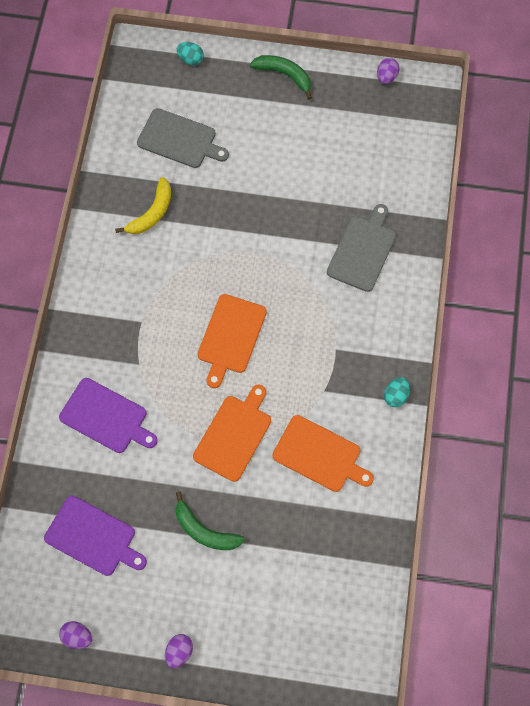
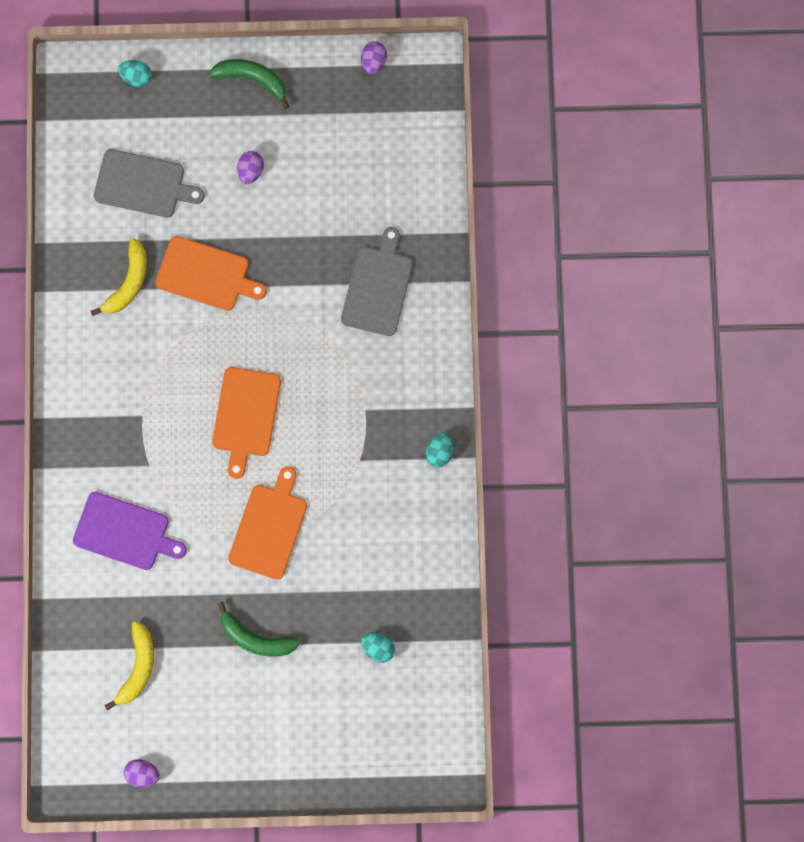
camera: 10 degrees left, 10 degrees up
purple cutting board [44,495,147,576] -> yellow banana [105,621,154,710]
purple egg [165,634,193,668] -> purple egg moved to [237,151,264,184]
orange cutting board [272,415,374,492] -> orange cutting board moved to [155,236,267,311]
none -> turquoise egg [361,633,395,662]

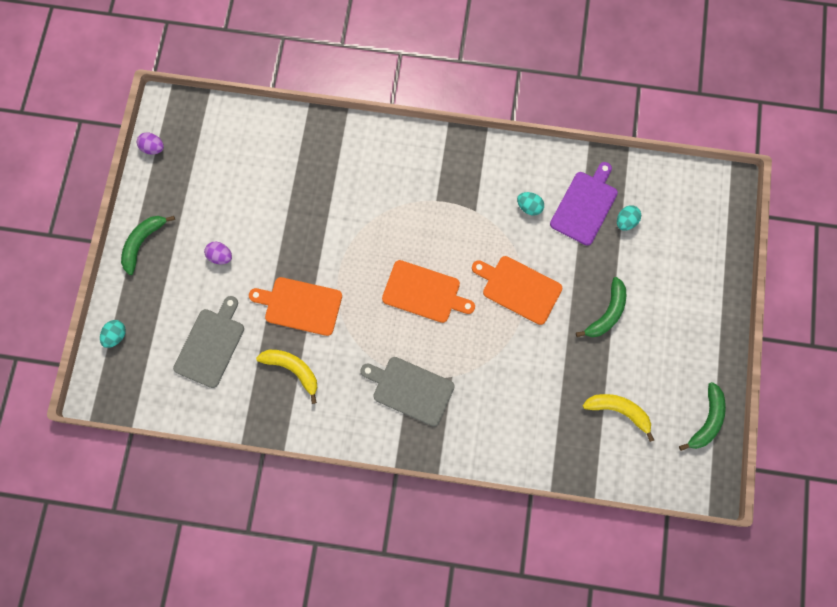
camera: 80 degrees left, 5 degrees down
purple cutting board [73,492,187,570] -> purple cutting board moved to [550,162,618,245]
purple egg [123,759,160,787] -> green banana [679,382,726,451]
orange cutting board [155,236,267,311] -> orange cutting board turned 105 degrees counterclockwise [249,277,342,336]
grey cutting board [341,227,413,336] -> grey cutting board moved to [360,357,455,426]
turquoise egg [426,433,453,468] -> turquoise egg moved to [517,192,544,216]

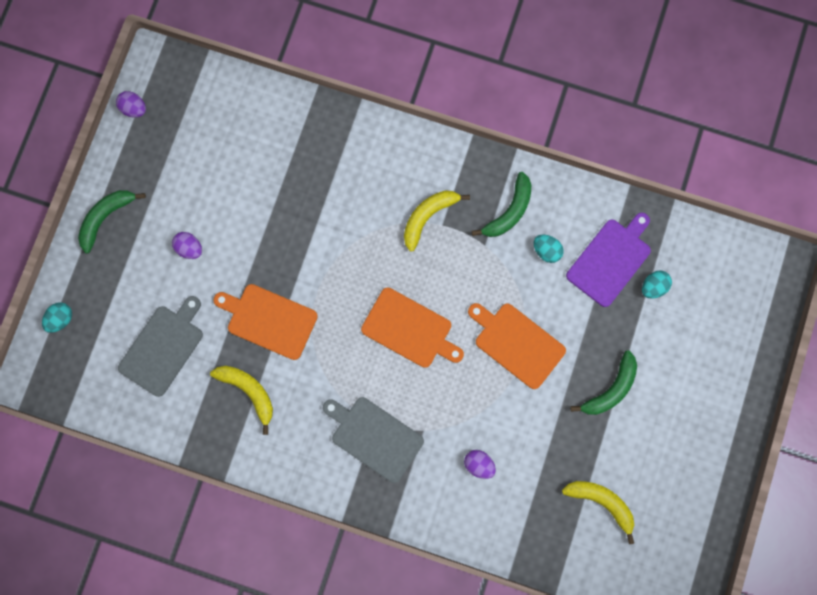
camera: 10 degrees right, 5 degrees up
green banana [679,382,726,451] -> green banana moved to [472,172,531,237]
none -> yellow banana [404,190,470,252]
none -> purple egg [464,450,496,479]

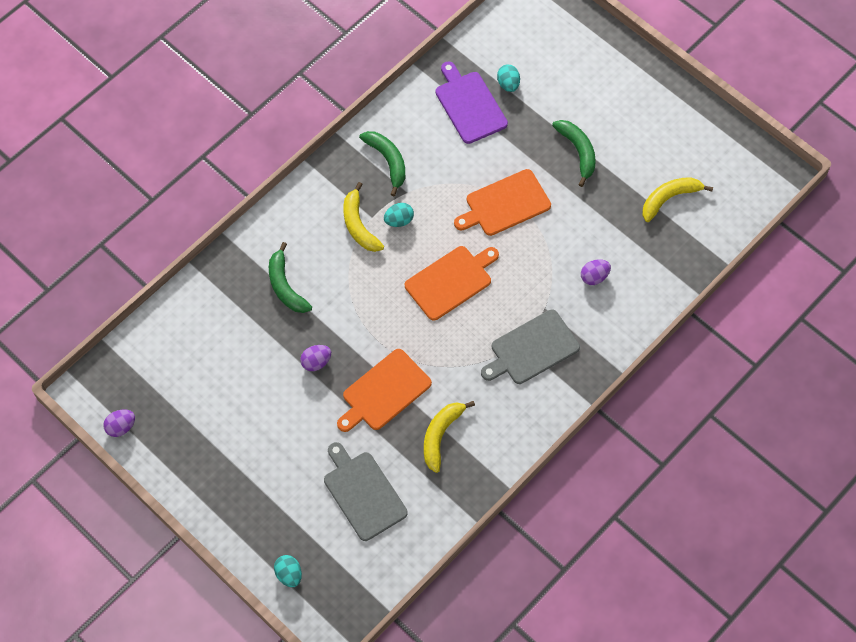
camera: 65 degrees left, 15 degrees down
green banana [78,190,146,253] -> green banana moved to [269,242,312,313]
purple egg [172,232,202,259] -> purple egg moved to [300,345,331,371]
yellow banana [210,366,273,435] -> yellow banana turned 45 degrees counterclockwise [424,401,475,473]
turquoise egg [534,235,564,263] -> turquoise egg moved to [384,203,414,227]

